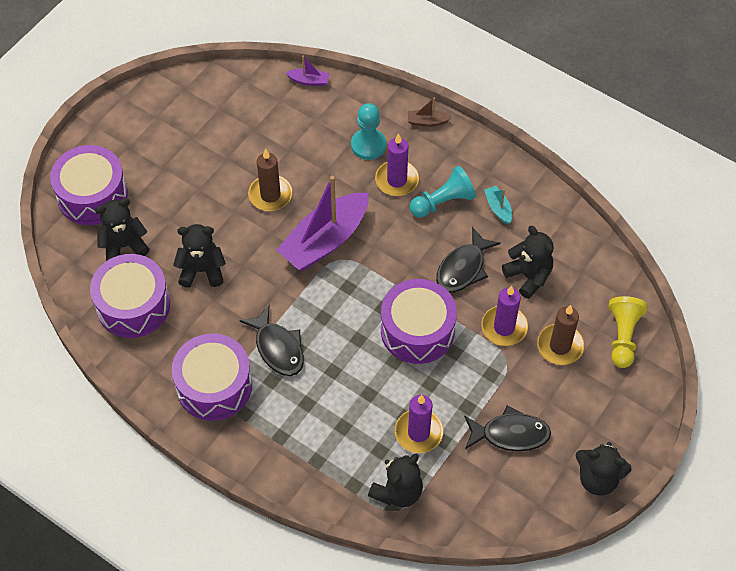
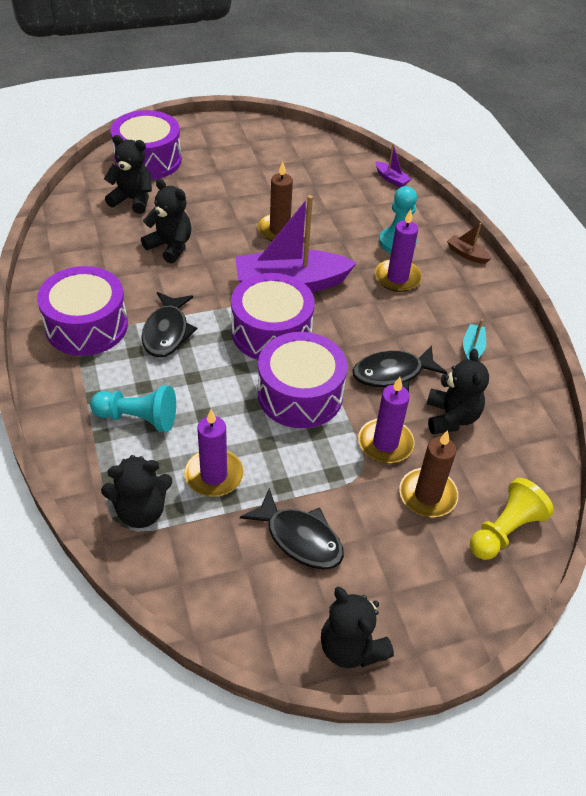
camera: 35 degrees right, 10 degrees down
purple drum [90,254,170,338] -> purple drum moved to [231,273,315,360]
turquoise pawn [410,166,476,218] -> turquoise pawn moved to [90,385,176,432]

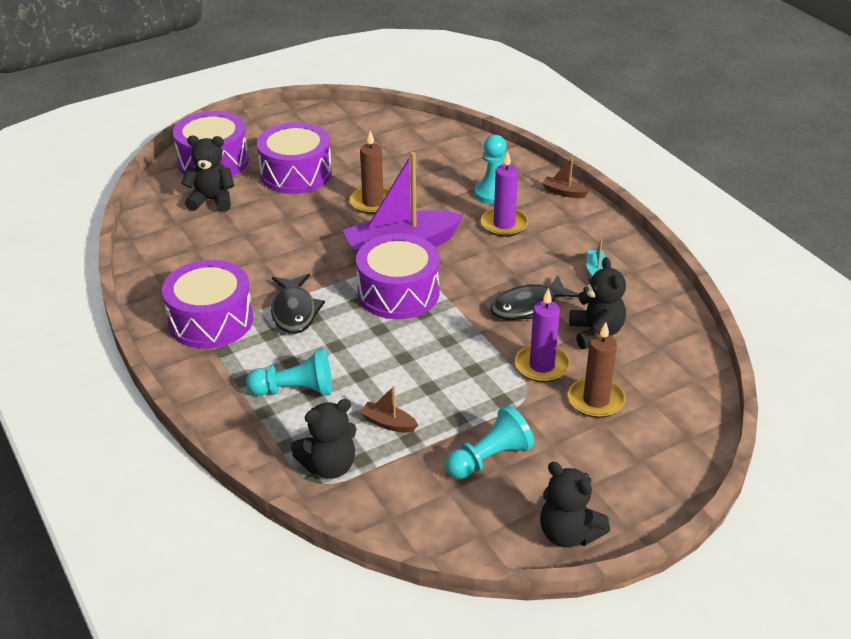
camera: 10 degrees left, 10 degrees down
black teddy bear [141,179,192,264] -> none
purple candle [184,409,243,497] -> brown boat [360,386,418,432]
black fish [240,488,344,569] -> turquoise pawn [445,405,534,479]
purple drum [258,332,347,428] -> purple drum moved to [257,122,332,194]
purple boat [375,144,411,188] -> none
yellow pawn [470,478,554,560] -> none

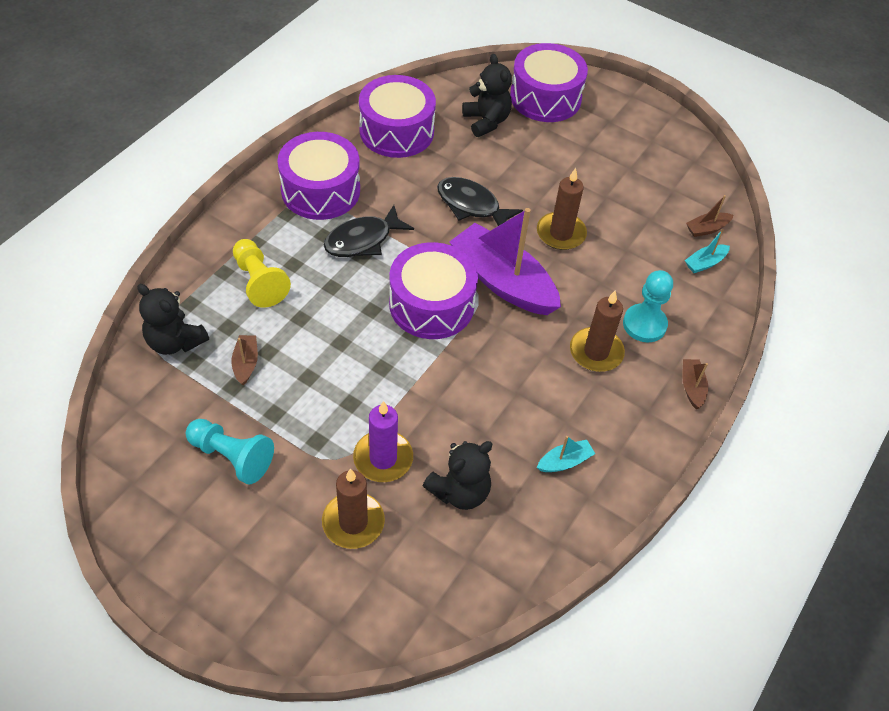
camera: 60 degrees right, 15 degrees up
turquoise pawn [246,348,332,396] -> yellow pawn [233,239,291,308]
purple drum [257,122,332,194] -> purple drum moved to [359,75,436,158]
purple candle [481,151,528,237] -> brown candle [570,291,625,372]
black fish [490,275,578,320] -> black fish moved to [437,177,523,226]
black teddy bear [540,462,610,547] -> none
none -> turquoise boat [685,229,730,273]
none -> brown boat [686,195,734,237]

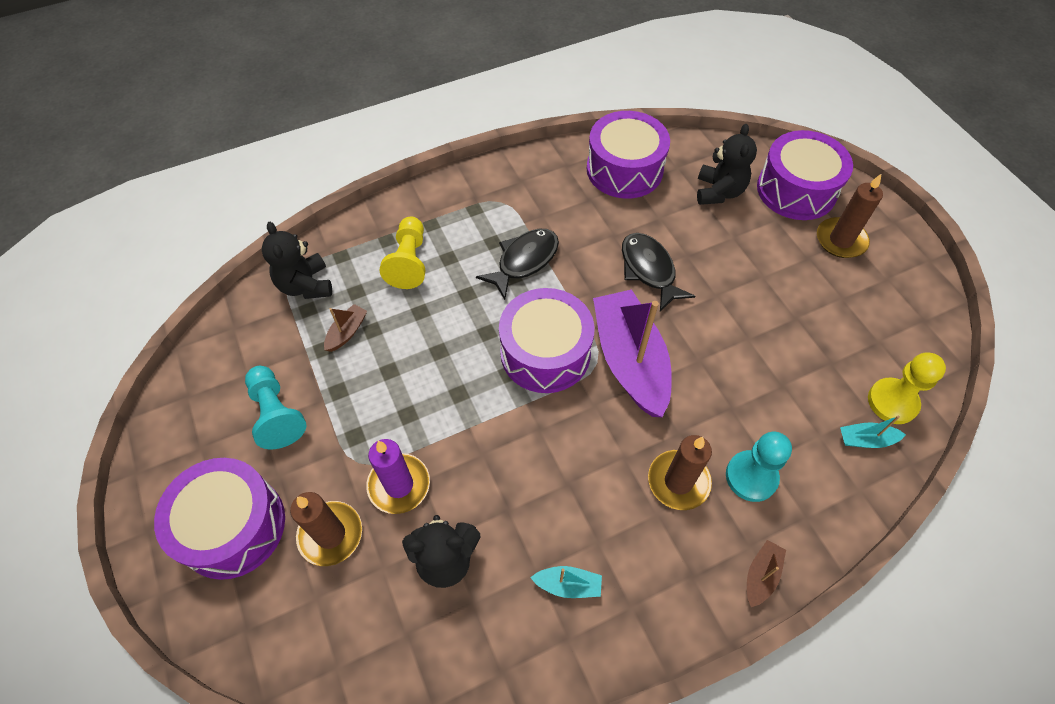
camera: 35 degrees right, 5 degrees up
purple drum [277,132,360,220] -> purple drum moved to [154,458,285,580]
black fish [324,205,414,257] -> black fish turned 135 degrees clockwise [476,229,559,300]
brown candle [537,168,587,250] -> brown candle moved to [817,173,883,258]
brown boat [686,195,734,237] -> yellow pawn [868,352,946,424]

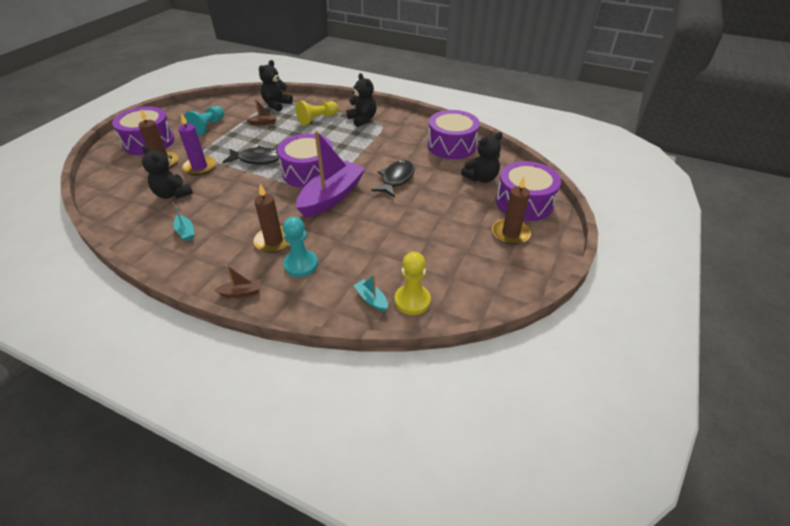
camera: 50 degrees right, 15 degrees down
black fish [476,229,559,300] -> black fish moved to [223,146,279,164]
none -> black teddy bear [346,73,376,127]

